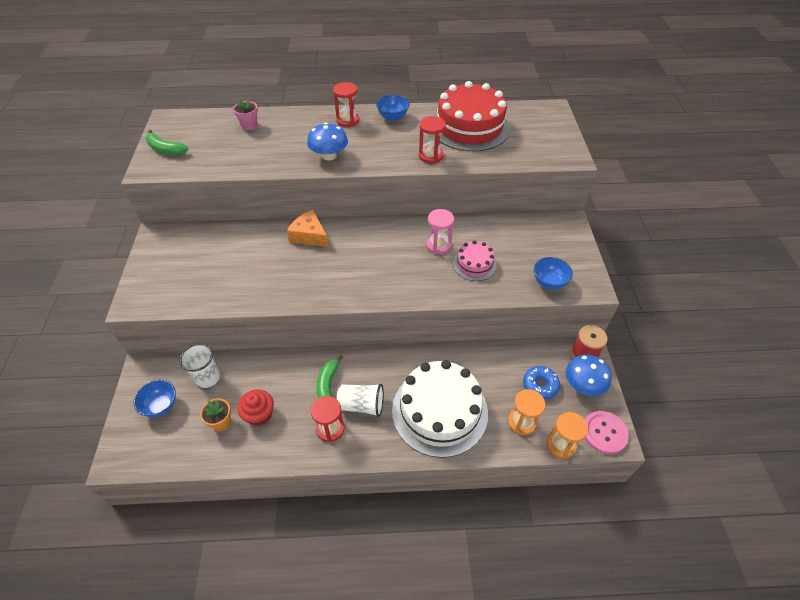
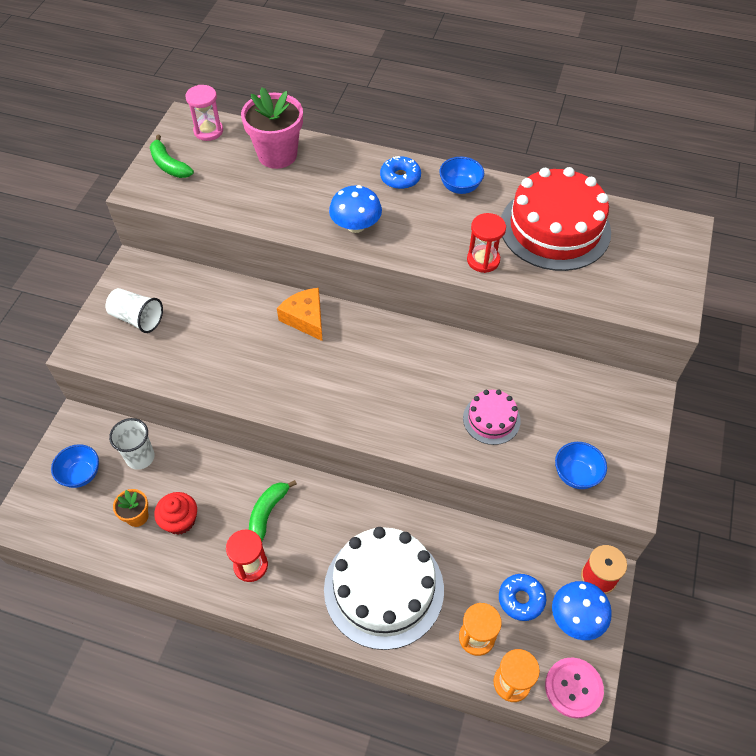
camera: 20 degrees right, 5 degrees up
pink flower pot [233,98,258,130] -> pink flower pot [241,87,303,169], size x1.97
red hourglass [333,82,360,127] -> blue donut [380,156,421,189]
white cup [337,384,384,417] -> white cup moved to [106,288,163,333]
pink hourglass [426,209,454,254] -> pink hourglass moved to [186,85,223,141]

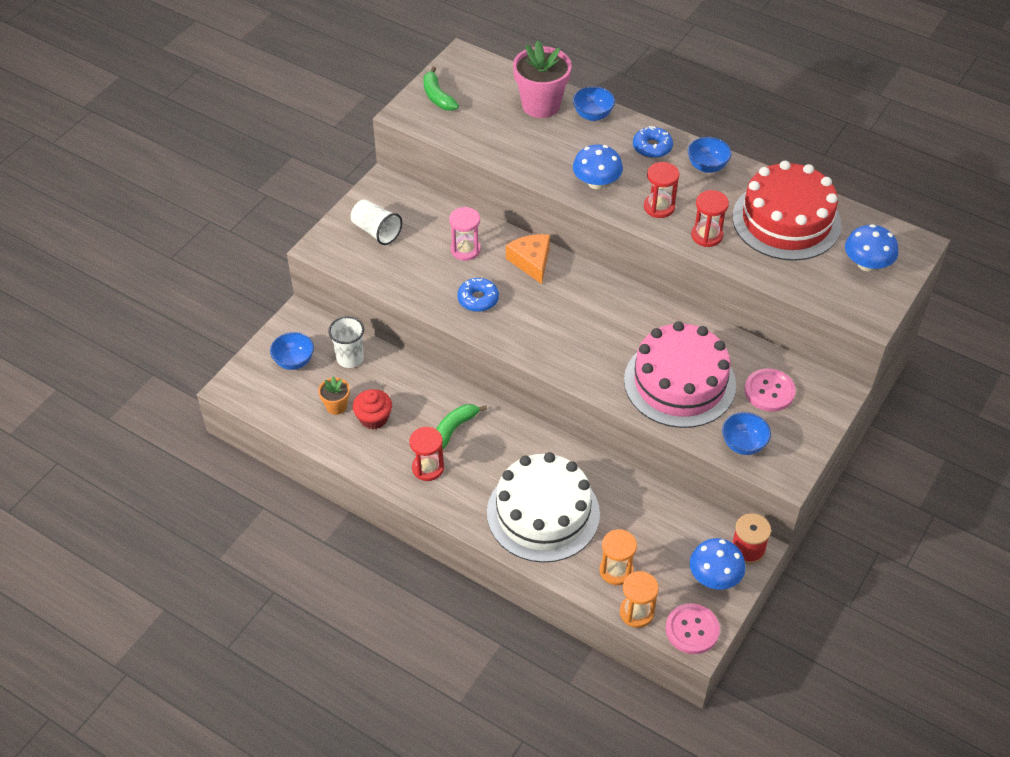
camera: 15 degrees right, 5 degrees down
pink hourglass [186,85,223,141] -> pink hourglass moved to [449,207,481,261]
pink cake [463,390,520,445] -> pink cake [624,321,736,428], size x2.03
blue donut [499,574,546,621] -> blue donut moved to [457,278,499,312]
none -> blue bowl [573,86,615,121]
none -> red hourglass [644,162,679,218]
none -> pink button [744,368,796,412]
none -> blue mushroom [845,224,898,272]

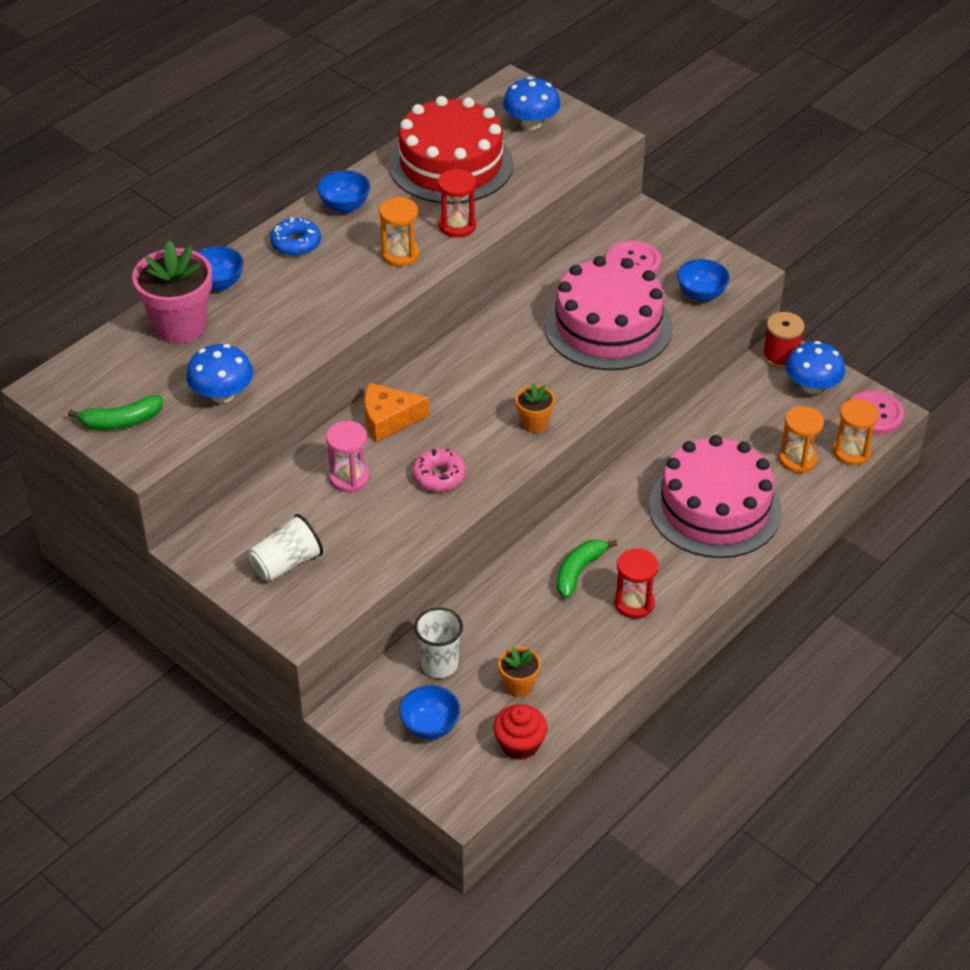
camera: 80 degrees left, 5 degrees down
red cupcake [353,389,392,429] -> red cupcake moved to [493,704,547,760]
green banana [436,404,487,449] -> green banana turned 75 degrees clockwise [556,539,617,598]
blue donut [457,278,499,312] -> pink donut [412,449,466,492]
white cake [487,452,600,563] -> pink cake [649,435,782,558]
blue mushroom [573,144,623,189] -> blue mushroom moved to [186,344,253,403]
red hourglass [644,162,679,218] -> orange hourglass [379,197,419,267]
none -> orange flower pot [515,382,555,433]

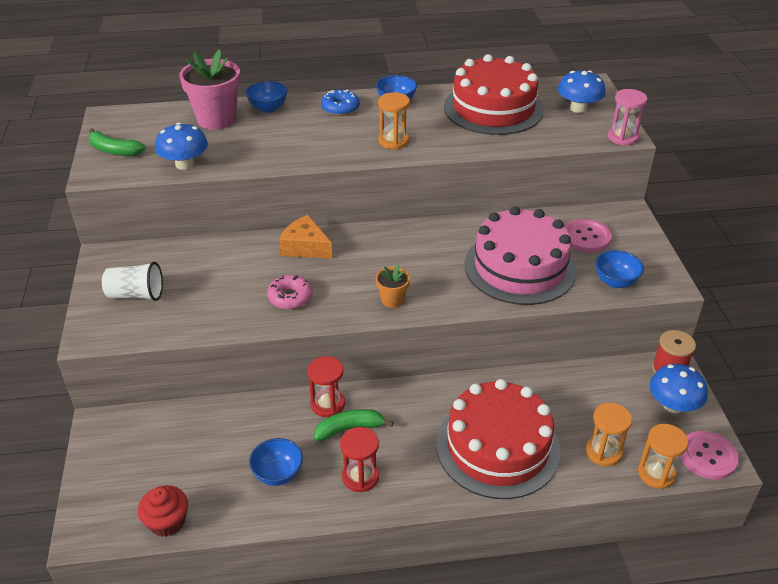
camera: 40 degrees right, 5 degrees down
pink hourglass [326,421,370,492] -> pink hourglass moved to [608,89,647,145]
blue bowl [399,685,460,739] -> blue bowl moved to [249,438,303,486]
white cup [414,607,463,678] -> none
red hourglass [438,169,476,238] -> red hourglass moved to [308,356,345,417]
orange flower pot [498,647,541,697] -> none
pink cake [649,435,782,558] -> red cake [436,379,561,499]

